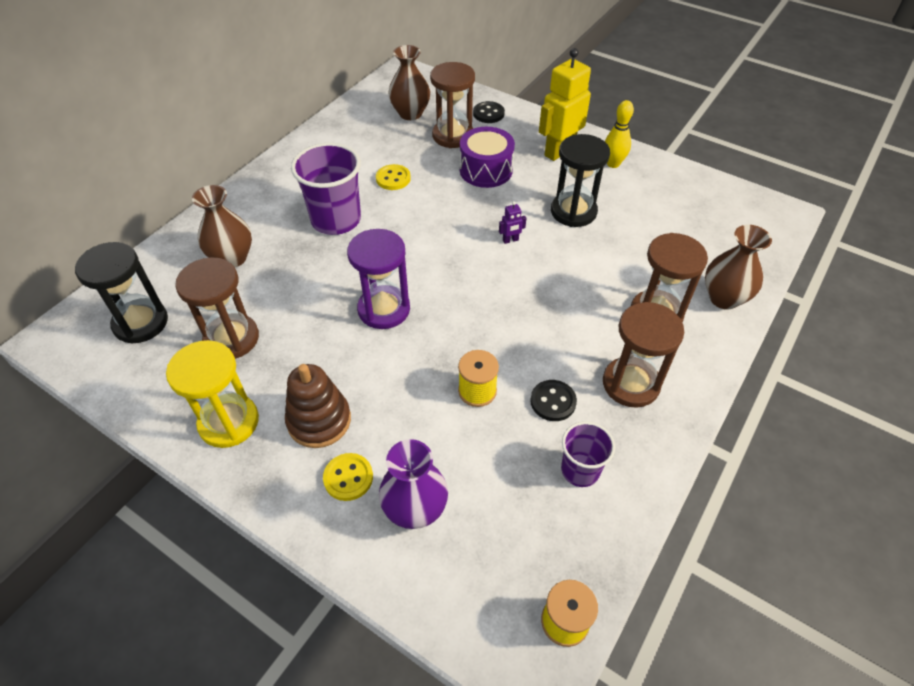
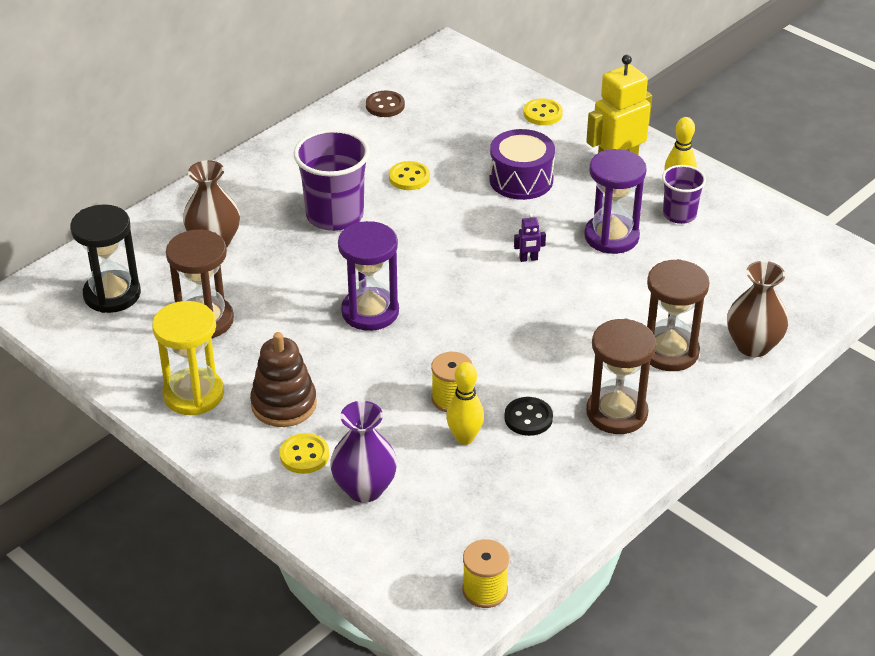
camera: 10 degrees right, 10 degrees down
brown vase [388,45,430,120] -> none
brown hourglass [430,62,475,148] -> none
black button [473,101,505,123] -> yellow button [523,98,563,125]
black hourglass [551,134,610,227] -> purple hourglass [584,149,647,254]
purple cup [561,421,615,487] -> purple cup moved to [662,165,706,224]
none -> brown button [366,91,405,117]
none -> yellow bowling pin [446,362,484,445]

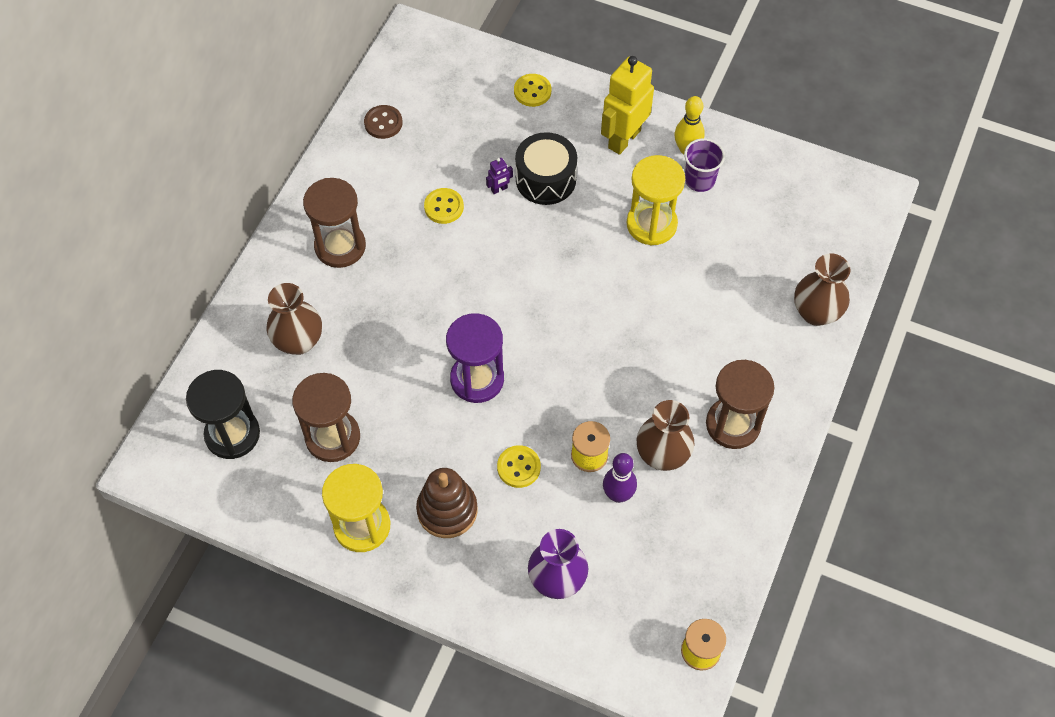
camera: 20 degrees left, 20 degrees up
yellow button [280,433,329,474] -> yellow button moved to [497,445,541,488]
purple cup [294,129,370,231] -> none
yellow bowling pin [446,362,484,445] -> purple bowling pin [603,453,637,503]
purple drum [489,129,555,200] -> black drum [515,132,577,205]
black button [504,397,553,436] -> brown vase [637,400,694,471]
purple robot [514,213,546,262] -> purple robot moved to [486,158,513,194]
purple hourglass [584,149,647,254] -> yellow hourglass [627,155,685,245]
brown hourglass [647,259,710,371] -> brown hourglass moved to [303,178,366,268]

